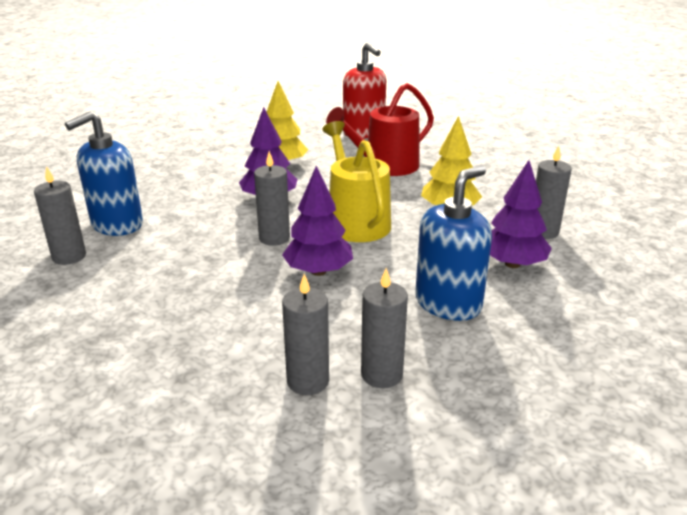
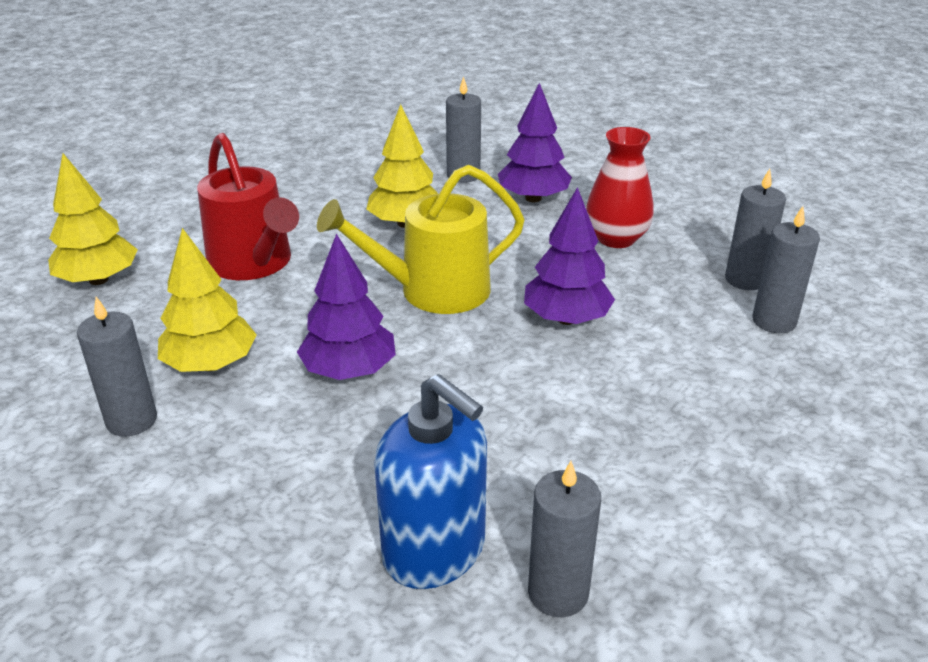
camera: 90 degrees left, 5 degrees up
grey candle [254,151,290,246] -> grey candle moved to [77,297,157,437]
red soap dispenser [343,43,386,139] -> yellow tree [48,154,138,285]
blue soap dispenser [415,166,492,321] -> red vase [586,127,654,248]

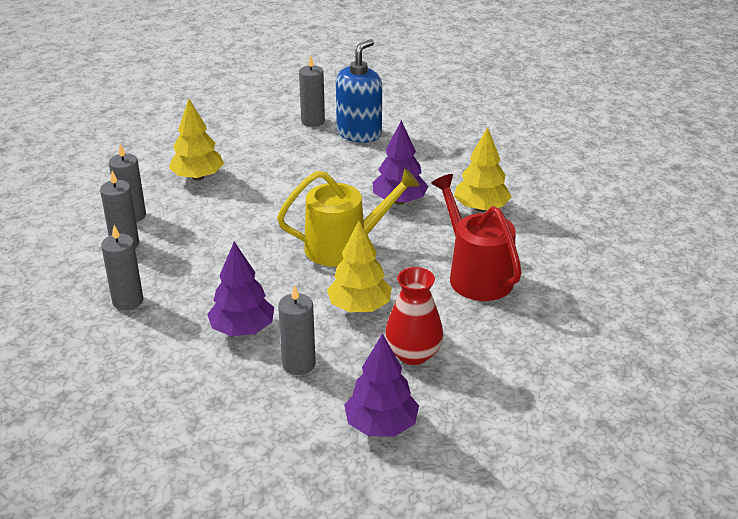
camera: 175 degrees left, 0 degrees up
yellow tree [48,154,138,285] -> yellow tree moved to [169,99,224,181]
grey candle [77,297,157,437] -> grey candle moved to [101,225,143,310]
blue soap dispenser [374,374,487,589] -> blue soap dispenser turned 75 degrees clockwise [336,39,382,143]
purple tree [524,187,615,325] -> purple tree moved to [344,333,419,436]
red vase [586,127,654,248] -> red vase moved to [385,267,443,365]

